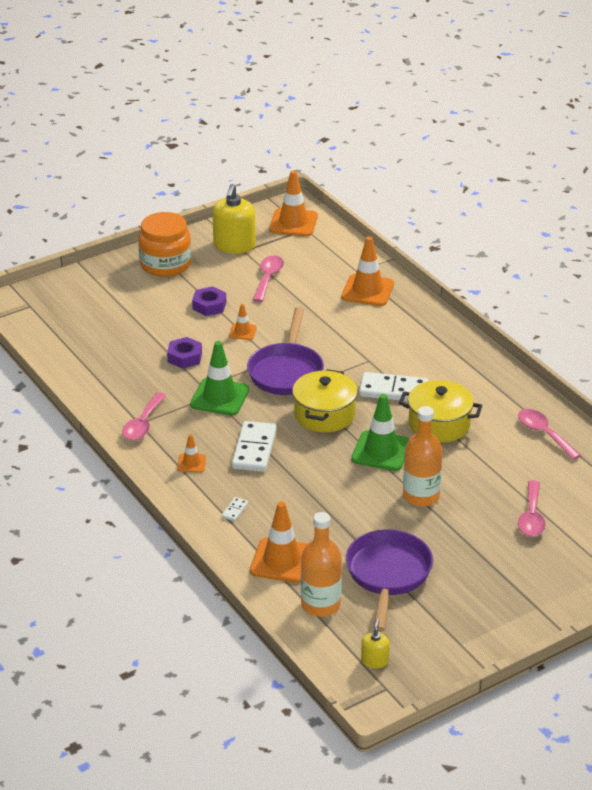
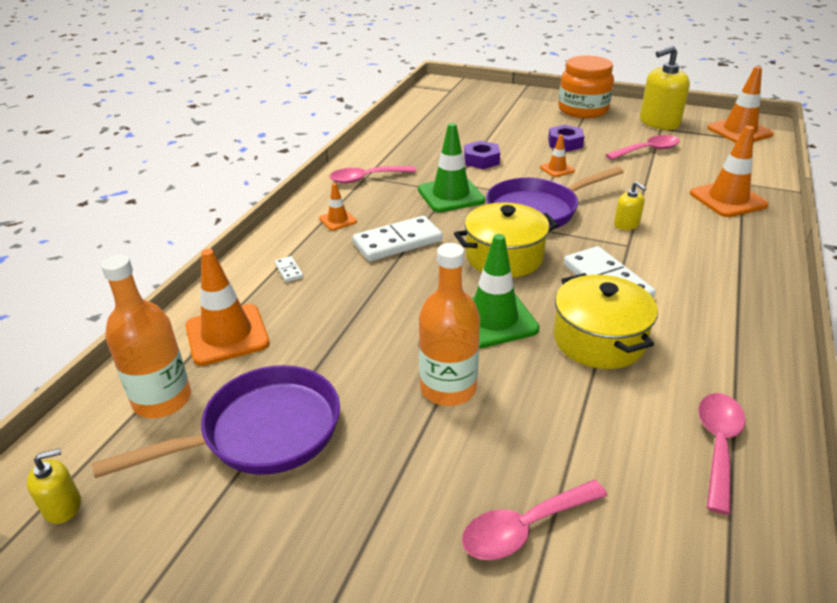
camera: 55 degrees right, 0 degrees up
white domino [222,497,248,521] -> white domino turned 75 degrees clockwise [275,256,303,282]
none -> yellow soap dispenser [614,182,646,230]

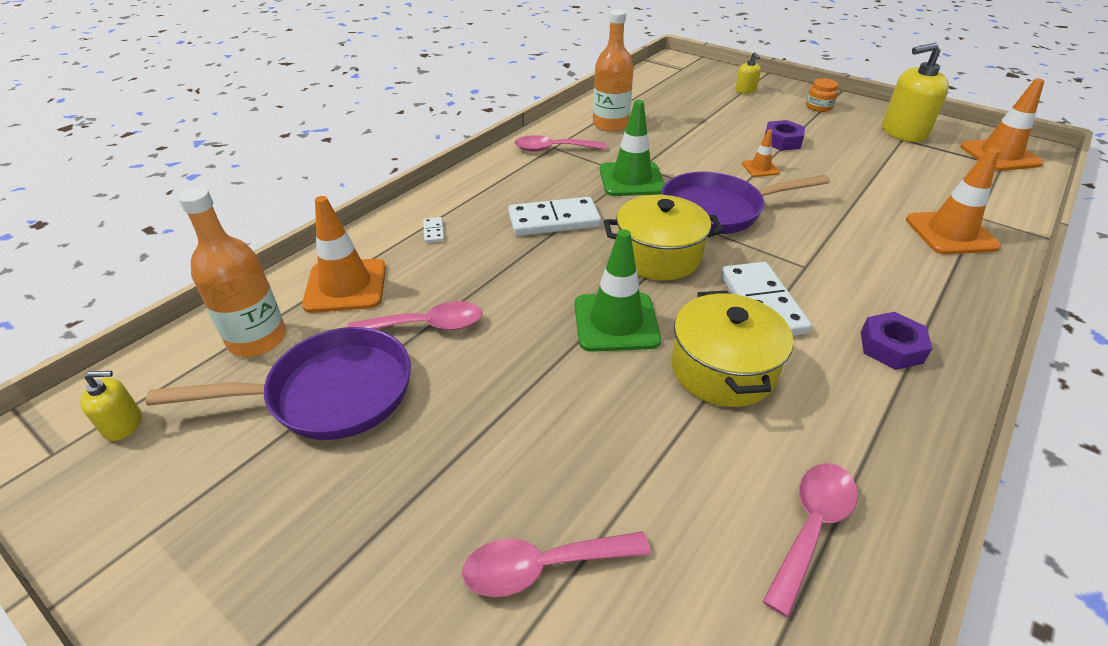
camera: 15 degrees right, 5 degrees up
orange traffic cone [319,183,357,231] -> none
orange bottle [419,243,480,406] -> orange bottle moved to [593,10,634,132]
purple nut [464,141,500,169] -> purple nut moved to [861,312,932,370]
orange jar [558,55,614,118] -> orange jar [806,78,839,112], size x0.47
pink spoon [606,135,680,160] -> pink spoon moved to [348,301,482,330]
yellow soap dispenser [614,182,646,230] -> yellow soap dispenser moved to [735,52,761,94]

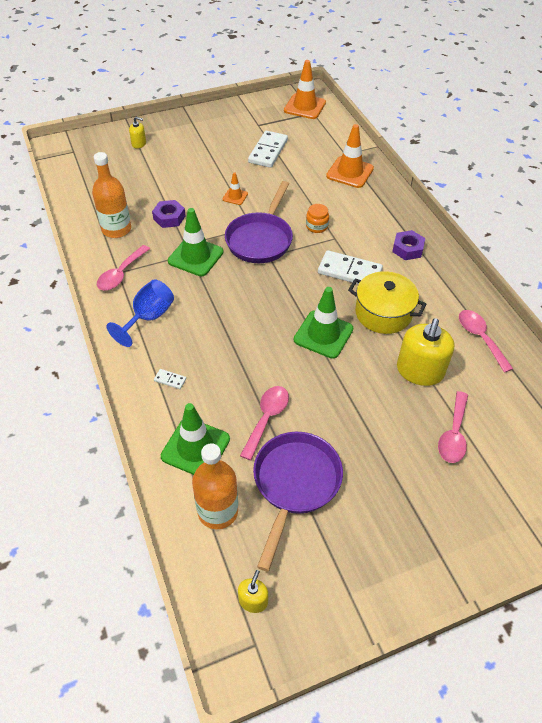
camera: 60 degrees left, 10 degrees up
orange traffic cone [302,196,386,313] -> green traffic cone [161,403,230,475]
white domino [508,197,601,236] -> white domino moved to [248,131,288,168]
yellow pot [604,195,723,280] -> none
purple nut [764,120,805,151] -> purple nut moved to [152,200,185,228]
orange jar [806,78,839,112] -> orange jar moved to [306,204,329,233]
yellow soap dispenser [882,43,949,142] -> yellow soap dispenser moved to [397,318,455,386]
none -> blue goblet [106,280,174,347]

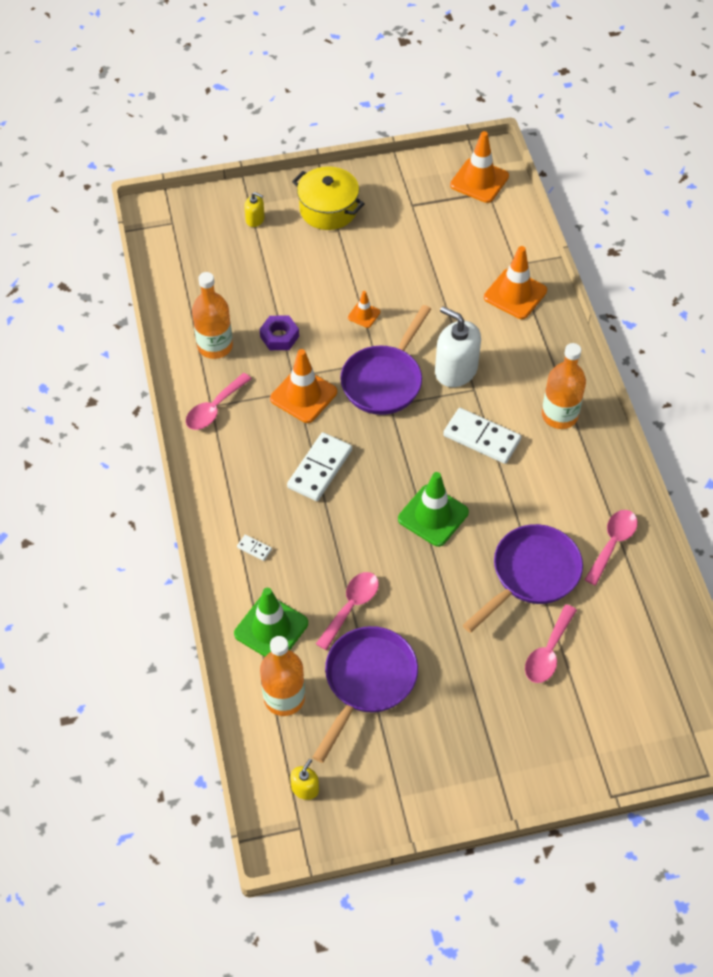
camera: 10 degrees right, 5 degrees up
blue goblet [106,280,174,347] -> none
green traffic cone [168,208,224,276] -> orange traffic cone [270,349,337,423]
white domino [248,131,288,168] -> white domino moved to [287,432,352,501]
orange jar [306,204,329,233] -> white soap dispenser [435,306,481,387]
yellow pot [348,271,427,334] -> yellow pot moved to [292,166,365,230]
purple nut [392,230,425,260] -> orange bottle [542,343,586,429]
yellow soap dispenser [397,318,455,386] -> purple pan [463,524,583,633]
pink spoon [459,310,513,373] -> pink spoon turned 45 degrees clockwise [584,510,638,586]

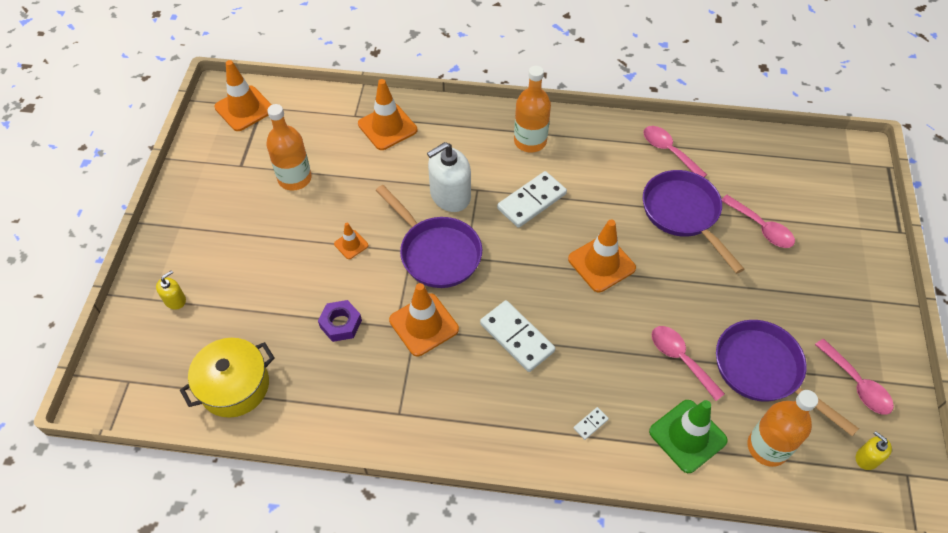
camera: 70 degrees left, 0 degrees up
pink spoon [186,373,252,430] -> pink spoon moved to [815,339,894,415]
orange bottle [192,272,233,359] -> orange bottle moved to [266,104,312,191]
yellow pot [292,166,365,230] -> yellow pot moved to [180,338,274,417]
green traffic cone [398,472,469,547] -> orange traffic cone [568,220,636,292]

